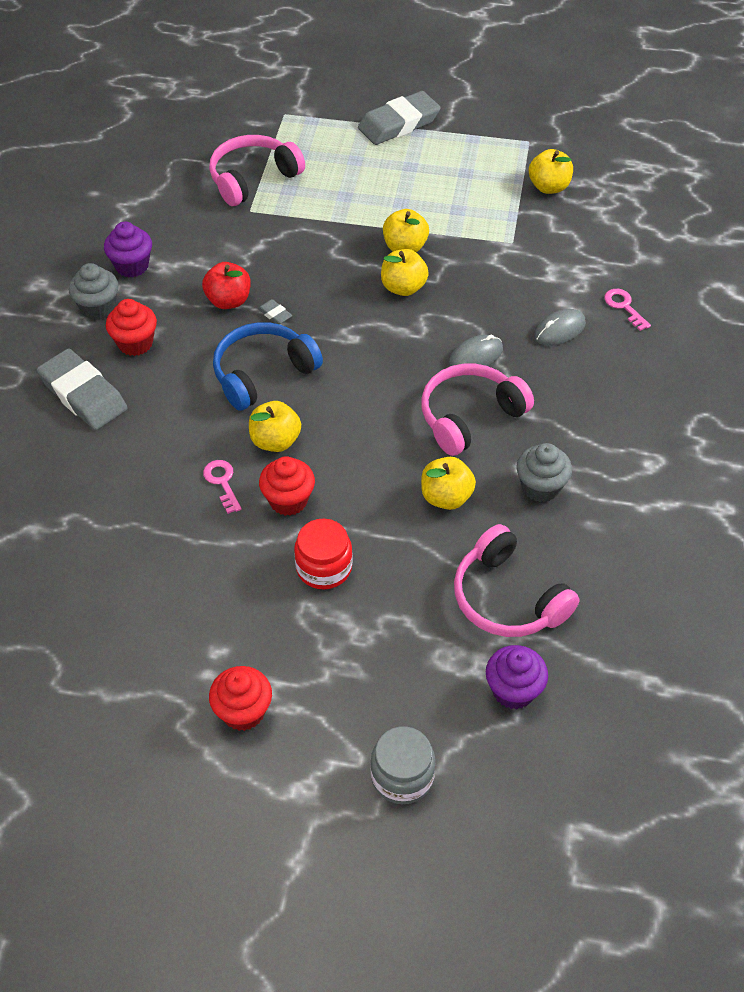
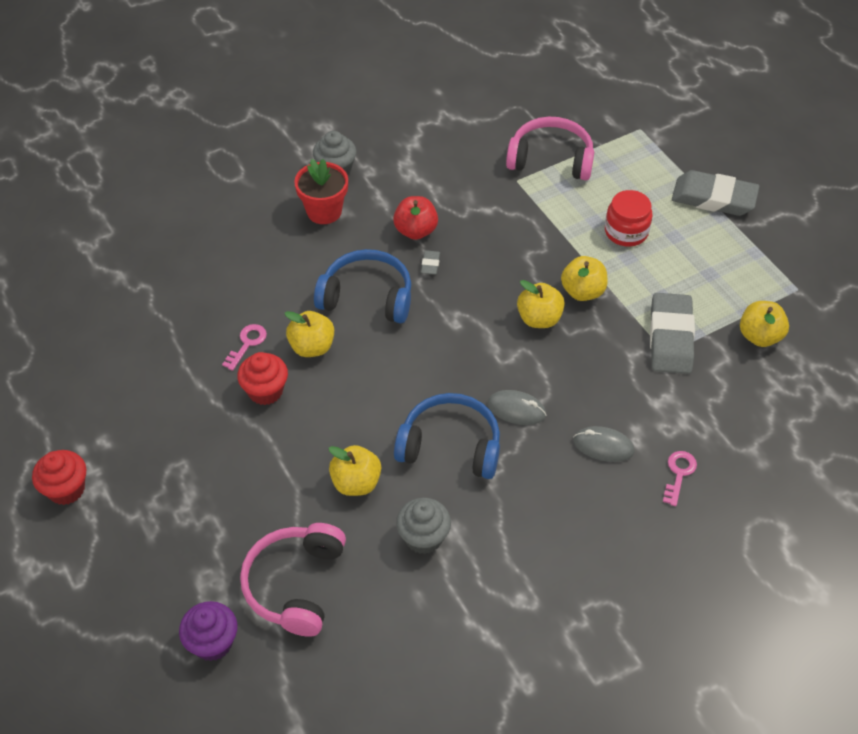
camera: 50 degrees right, 0 degrees up
grey eraser [37,348,128,430] -> grey eraser moved to [650,293,695,374]
purple cupcake [104,222,152,277] -> none
red cupcake [106,299,157,356] -> red flower pot [294,159,348,224]
red jar [294,519,353,589] -> red jar moved to [605,190,652,247]
grey jar [370,726,436,804] -> none
pink headphones [421,364,534,456] -> blue headphones [394,393,500,479]

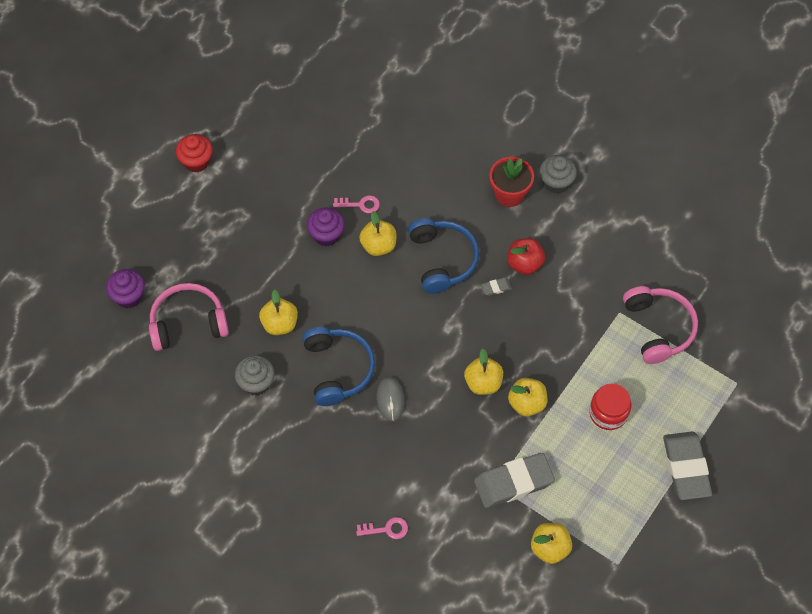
camera: 65 degrees right, 10 degrees up
red cupcake [237,352,288,405] -> purple cupcake [307,207,345,246]
grey mouse [573,426,635,462] -> none

